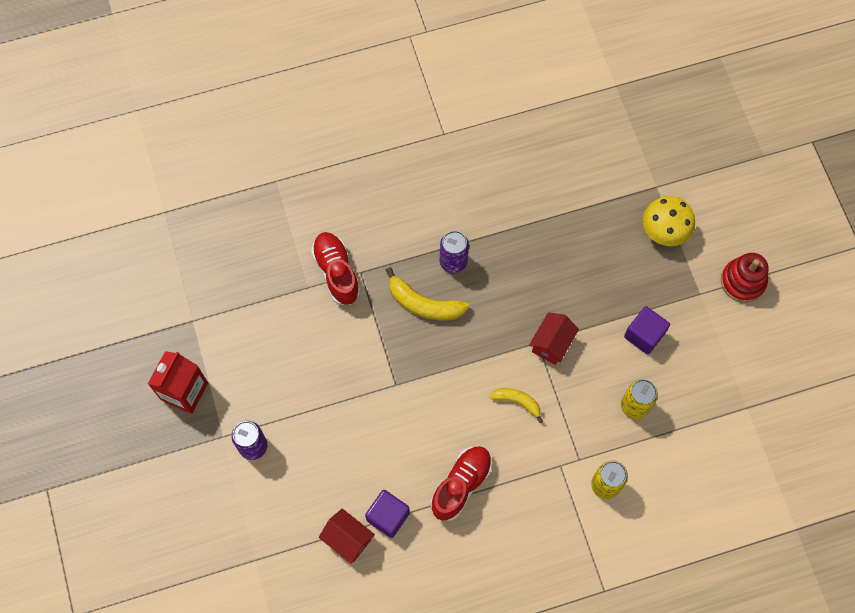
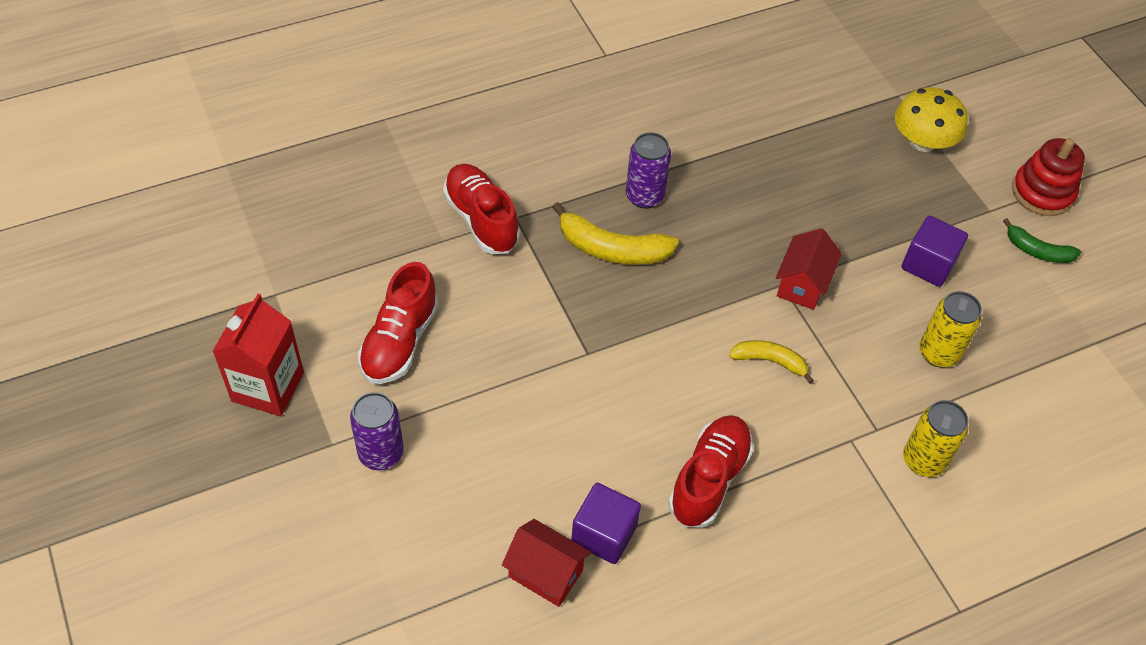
camera: 10 degrees left, 15 degrees down
none -> red shoe [358,262,439,384]
none -> green banana [1003,218,1081,263]

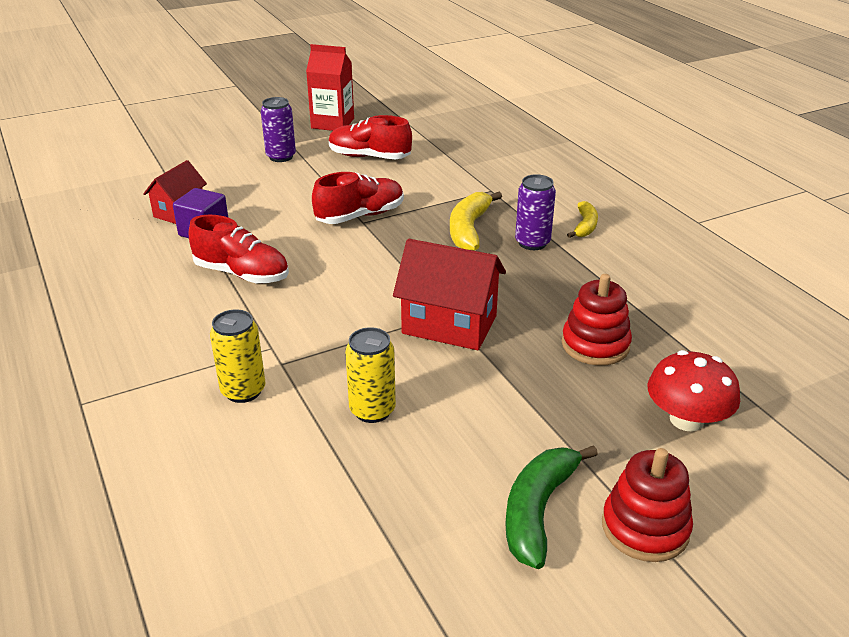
camera: 90 degrees right, 20 degrees down
red shoe [443,164,520,254] -> red shoe moved to [312,172,404,224]
yellow banana [729,340,814,384] -> yellow banana moved to [567,201,598,238]
red house [776,228,842,310] -> red house [393,239,506,350], size x1.58
yellow mushroom [895,87,968,152] -> red mushroom [648,350,740,432]
purple cube [901,216,968,287] -> none
green banana [1003,218,1081,263] -> green banana [505,445,598,569], size x1.62
none -> red stacking toy [562,274,632,365]

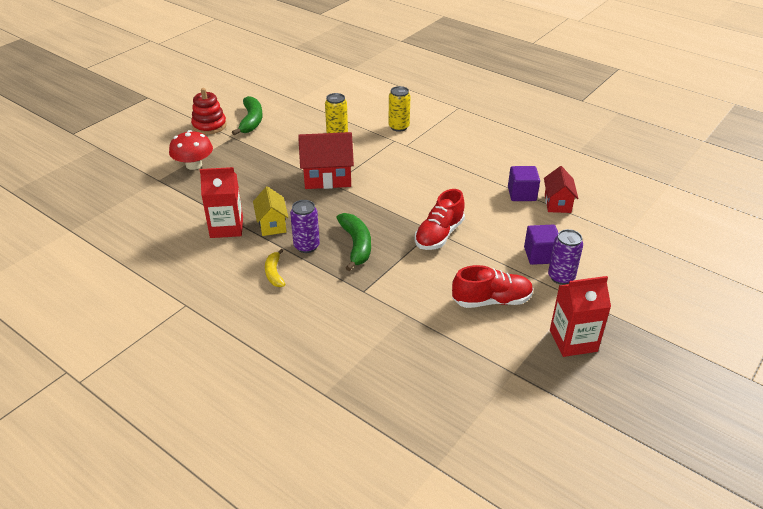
camera: 155 degrees right, 5 degrees up
red shoe [189,215,289,283] -> none
yellow banana [450,192,502,251] -> green banana [336,213,371,271]
red stacking toy [562,274,632,365] -> none
none -> red carton [200,167,243,238]
none -> yellow house [253,186,289,236]
none -> purple cube [524,225,558,265]

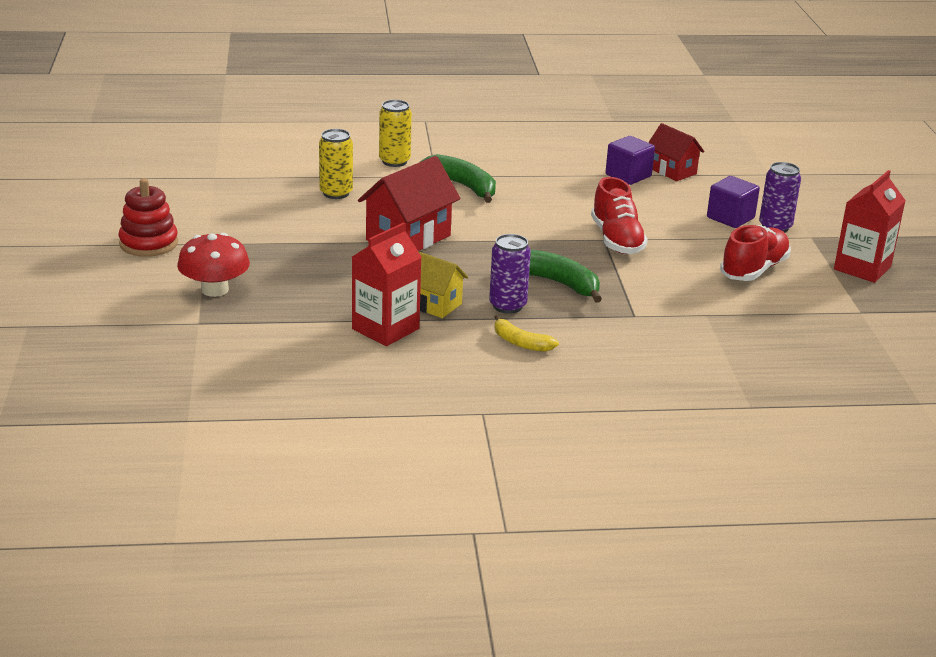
camera: 45 degrees left, 10 degrees down
green banana [232,96,262,135] -> green banana moved to [420,154,496,203]

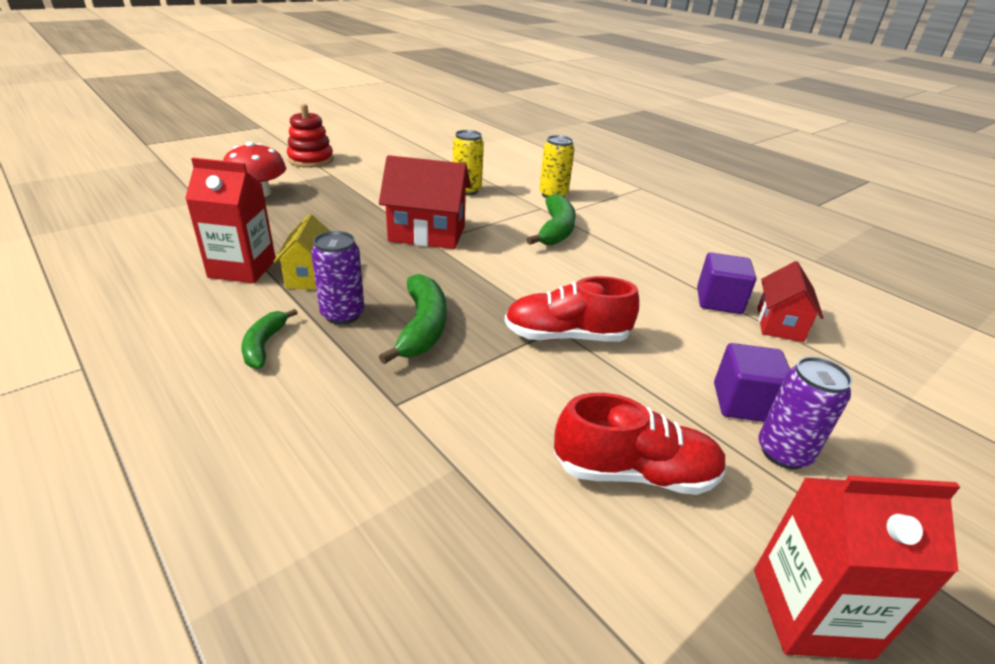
camera: 55 degrees right, 5 degrees up
yellow banana [494,315,559,352] -> green banana [241,309,298,369]
red shoe [591,177,648,254] -> red shoe turned 45 degrees clockwise [505,276,639,342]

